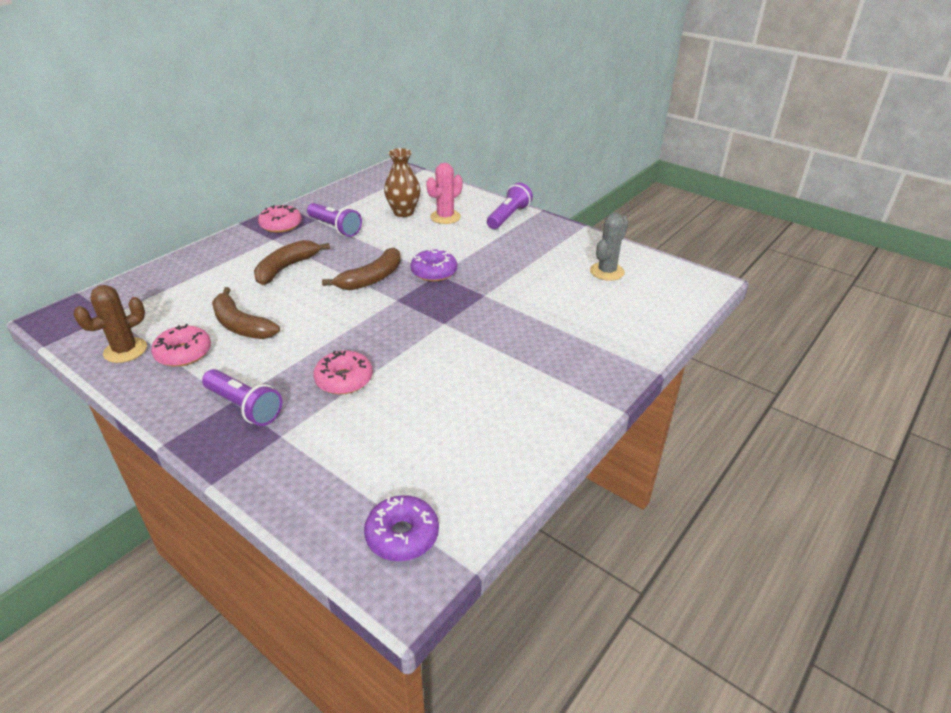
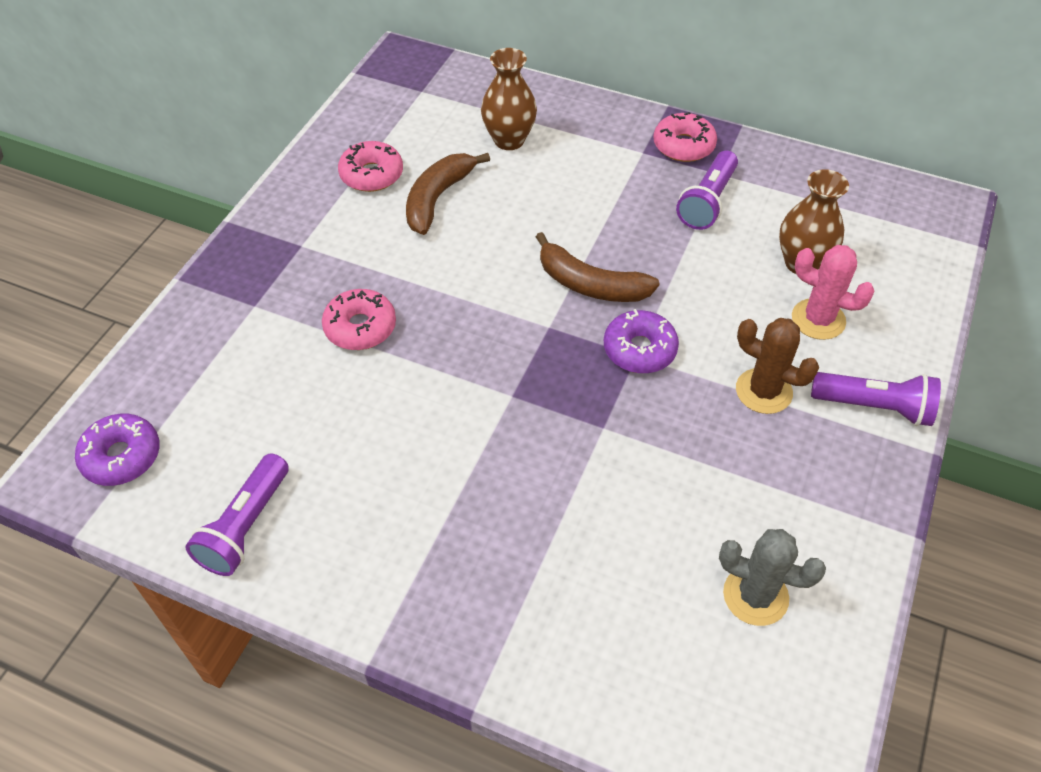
camera: 75 degrees right, 15 degrees up
brown cactus [73,285,147,363] -> brown cactus moved to [736,318,819,414]
purple flashlight [202,369,282,426] -> purple flashlight moved to [185,454,289,576]
brown banana [254,240,330,285] -> none
none -> brown vase [481,48,537,150]

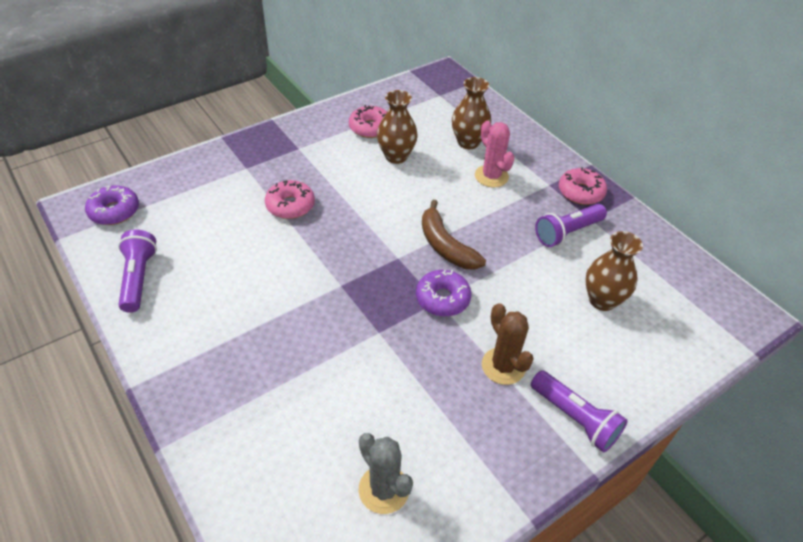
camera: 30 degrees right, 5 degrees down
purple flashlight [185,454,289,576] -> purple flashlight turned 120 degrees clockwise [118,230,157,313]
brown banana [406,153,490,235] -> brown vase [377,90,418,164]
pink cactus [792,245,875,340] -> pink cactus moved to [475,121,515,187]

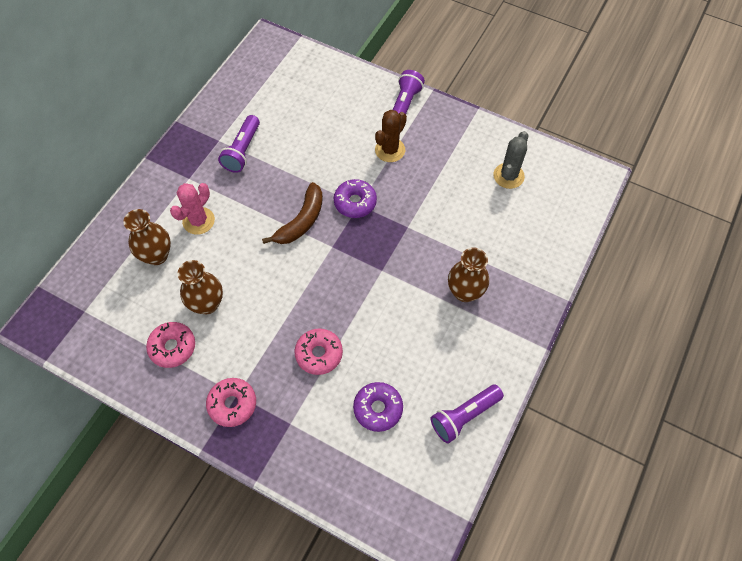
camera: 115 degrees left, 15 degrees up
purple donut [85,185,139,225] -> purple donut moved to [353,382,403,432]
purple flashlight [535,204,607,247] -> purple flashlight turned 75 degrees clockwise [218,115,260,173]
pink donut [559,167,607,205] -> pink donut moved to [206,378,256,427]
brown vase [586,231,643,311] -> brown vase moved to [448,247,489,302]

